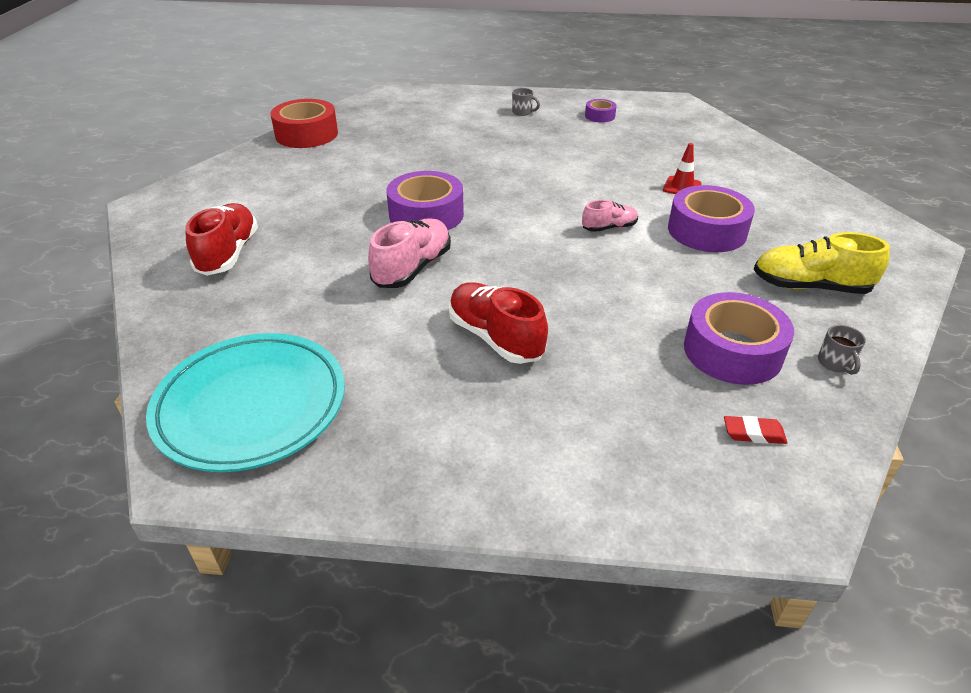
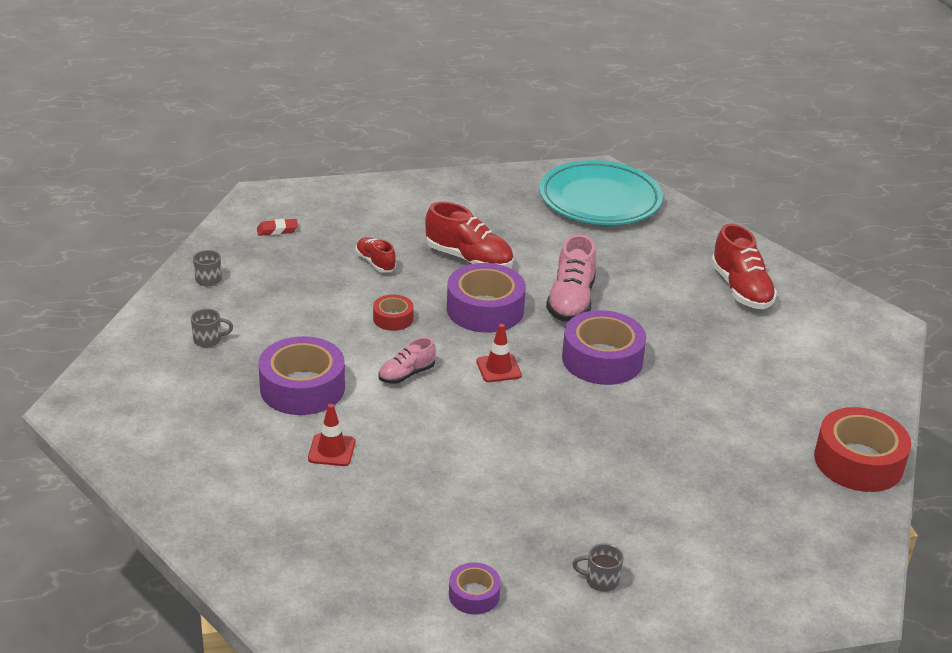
camera: 160 degrees right, 5 degrees down
purple tape [684,292,794,385] -> purple tape moved to [447,263,526,333]
yellow shoe [754,232,890,294] -> grey mug [191,309,233,347]
none -> red shoe [356,237,396,272]
none -> red tape [373,294,414,331]
none -> red traffic cone [476,324,522,382]

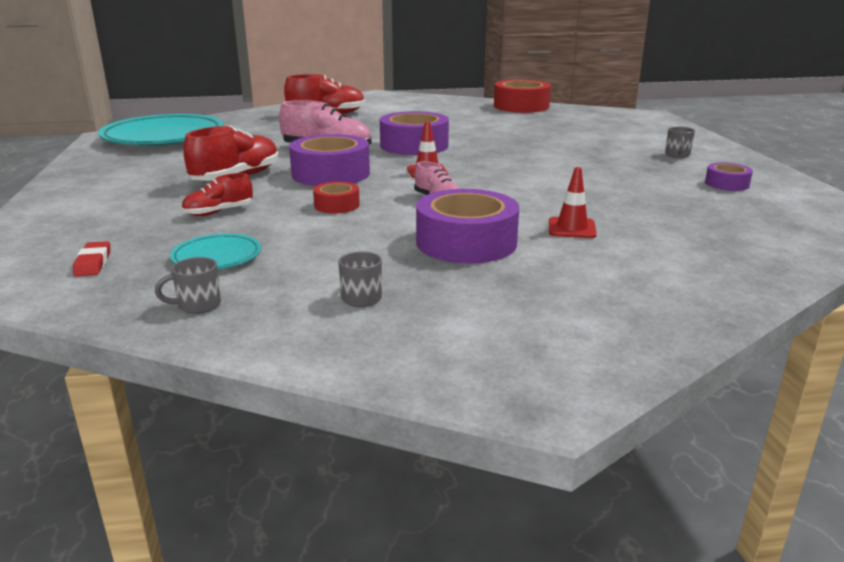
camera: 85 degrees left, 10 degrees down
none -> turquoise plate [170,234,261,269]

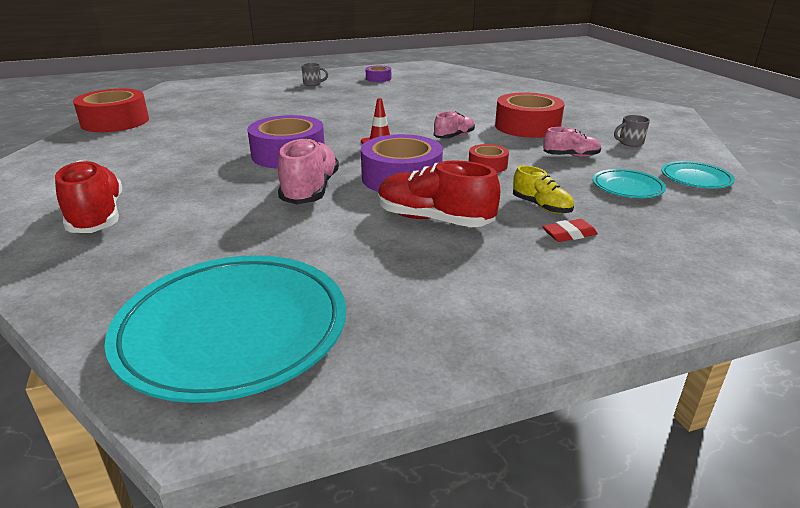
camera: 100 degrees left, 5 degrees up
red eraser [73,241,110,277] -> red eraser moved to [542,219,598,242]
grey mug [155,257,221,314] -> turquoise plate [661,161,735,189]
red shoe [181,173,253,216] -> yellow shoe [513,166,574,214]
purple tape [416,189,519,264] -> red tape [495,92,564,138]
red traffic cone [549,167,597,238] -> none
none -> pink shoe [543,127,601,157]

